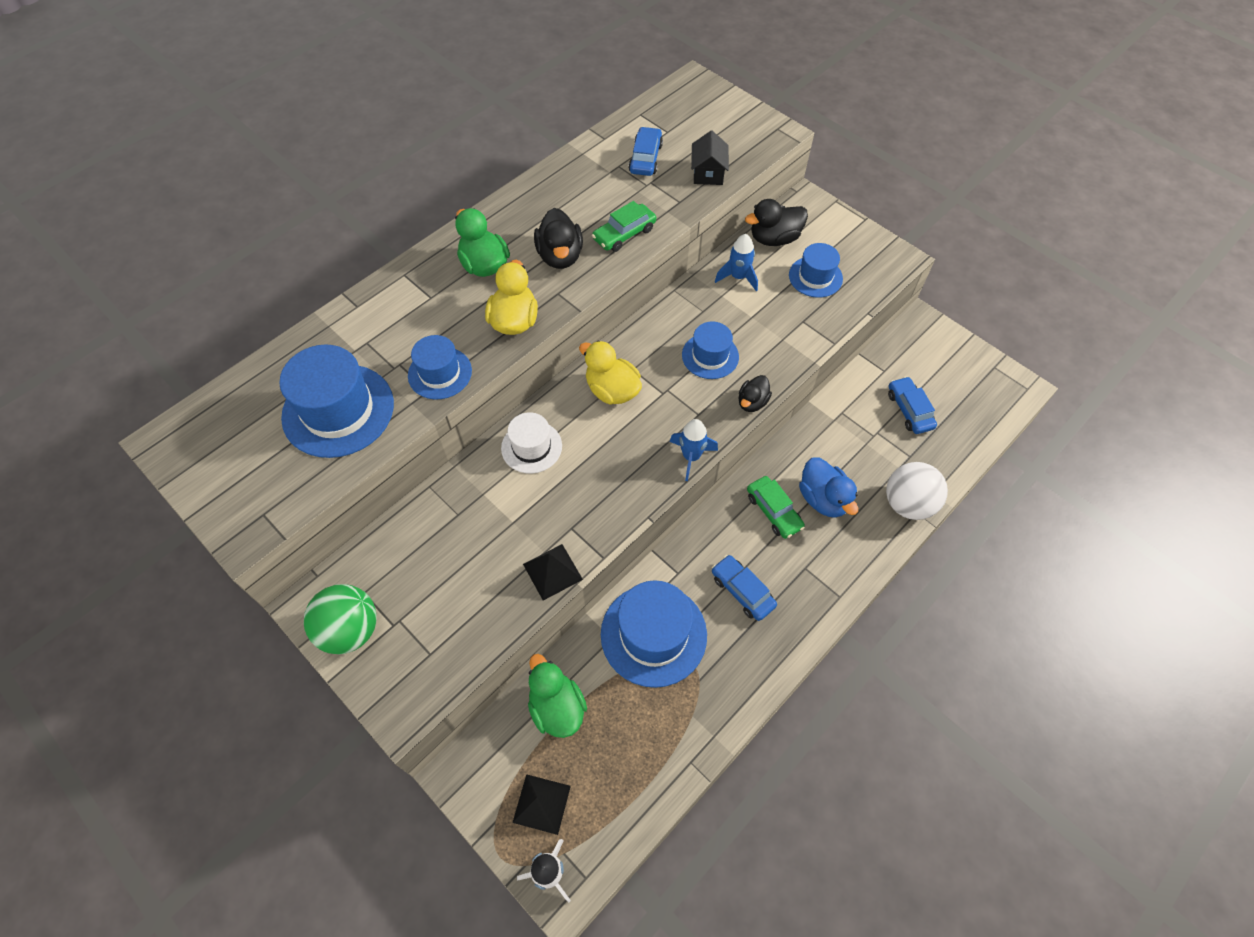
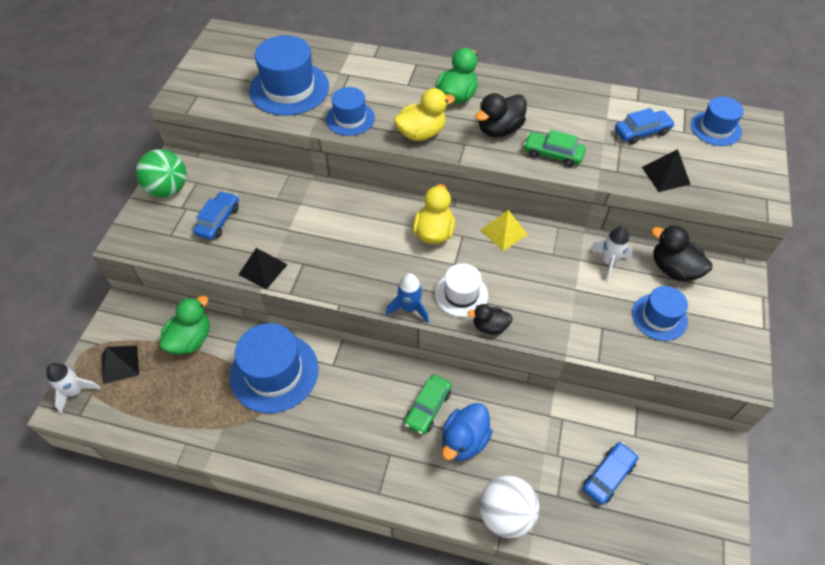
camera: 60 degrees right, 5 degrees down
white hat [501,412,562,474] -> white hat moved to [435,263,488,317]
blue hat [682,321,739,379] -> blue hat moved to [691,97,744,146]
black house [691,131,729,185] -> black pyramid [642,149,691,192]
blue car [712,555,777,621] -> blue car moved to [193,191,239,240]
blue rocket [715,234,758,291] -> white rocket [589,226,633,281]
none -> yellow pyramid [481,210,528,251]

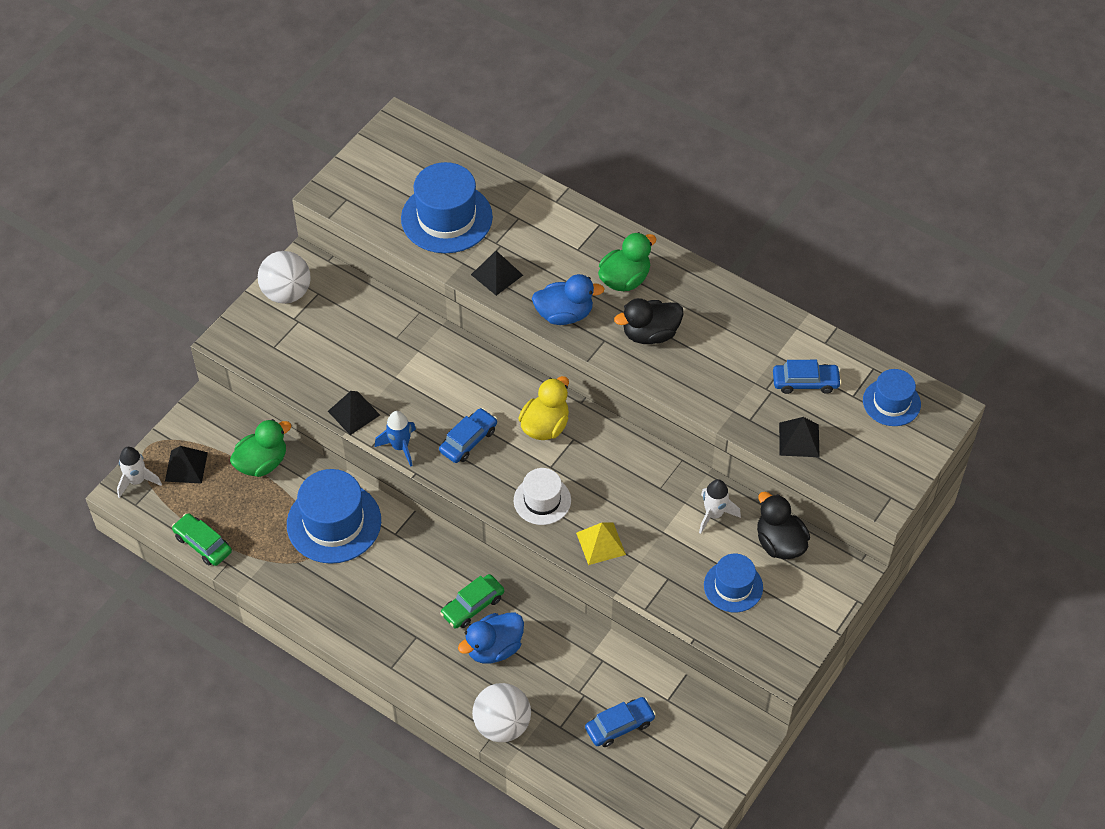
camera: 20 degrees right, 0 degrees up
green ball [136,149,187,197] -> white ball [258,251,311,304]
blue car [193,191,239,240] -> blue car moved to [439,408,497,463]
blue hat [326,87,375,136] -> black pyramid [471,251,523,296]
blue rocket [386,273,429,323] -> blue rocket moved to [375,411,416,467]
yellow duck [394,88,455,141] -> blue duck [532,274,604,325]
black duck [467,304,513,335] -> none
yellow pyramid [481,210,528,251] -> yellow pyramid moved to [576,522,626,565]
green car [524,130,586,167] -> green car moved to [172,513,232,566]

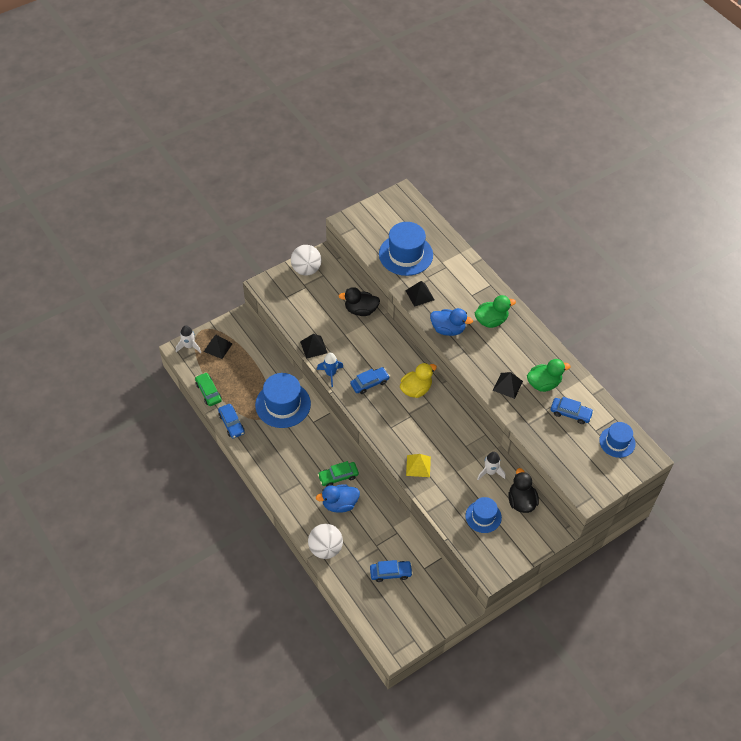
camera: 20 degrees right, 0 degrees up
green duck [230,419,291,477] -> green duck moved to [527,359,571,392]
white hat [514,468,571,525] -> none
black duck [614,298,684,344] -> black duck moved to [339,287,380,316]
black pyramid [779,417,820,457] -> black pyramid moved to [493,372,523,399]
none -> blue car [218,404,245,438]

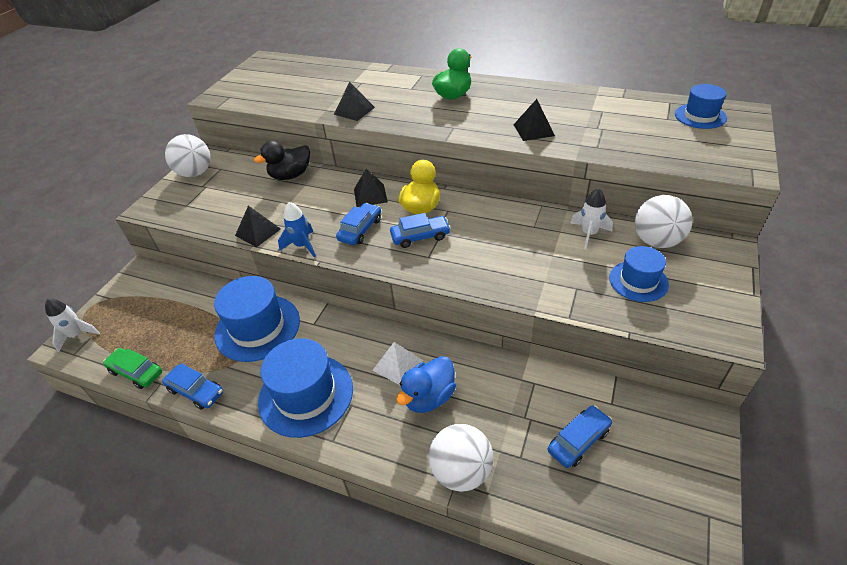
camera: 30 degrees left, 10 degrees down
black pyramid [204,335,233,359] -> black pyramid moved to [354,169,388,207]
green car [318,461,359,486] -> white pyramid [373,342,423,386]
blue hat [379,222,433,276] -> blue hat moved to [258,338,353,438]
yellow pyramid [406,454,431,477] -> none
blue duck [430,308,473,336] -> none
black duck [508,468,539,513] -> white ball [635,195,693,248]
green duck [527,359,571,392] -> none
blue car [551,397,594,424] -> blue car moved to [390,213,451,248]

